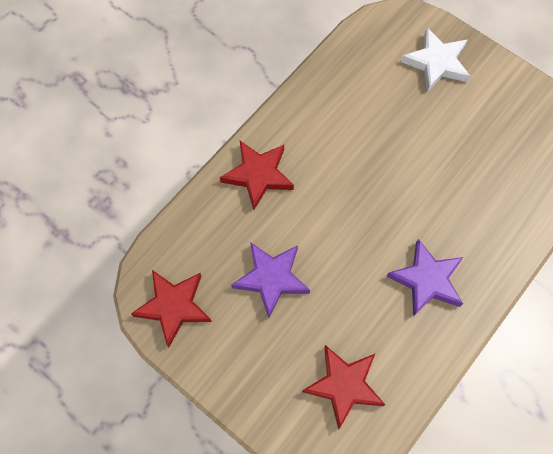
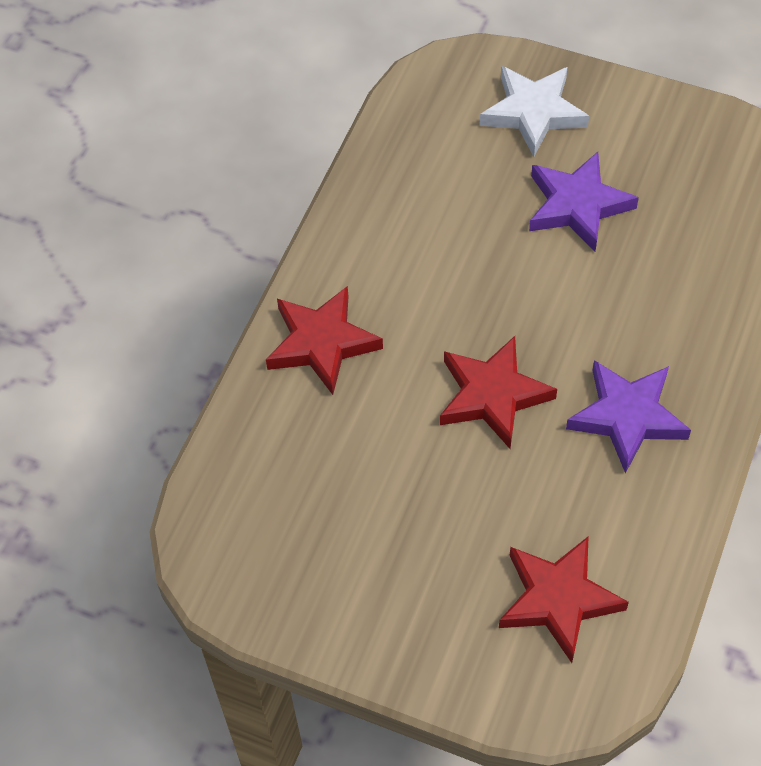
camera: 15 degrees left, 10 degrees down
red star [131,270,212,347] -> red star moved to [440,336,557,449]
purple star [232,242,310,318] -> purple star moved to [529,152,639,252]

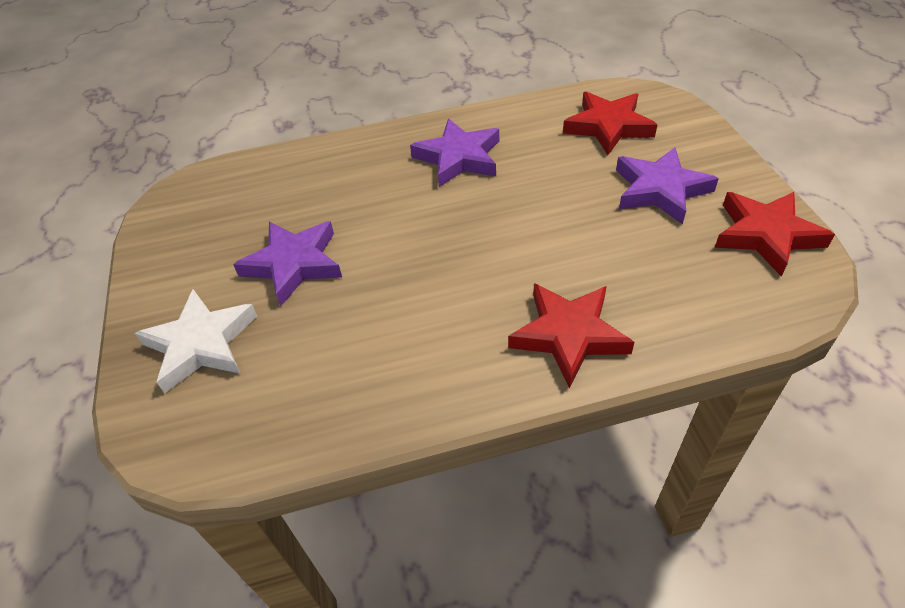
camera: 125 degrees left, 10 degrees down
red star [440,336,557,449] -> red star moved to [715,192,835,276]
none -> purple star [616,147,719,224]

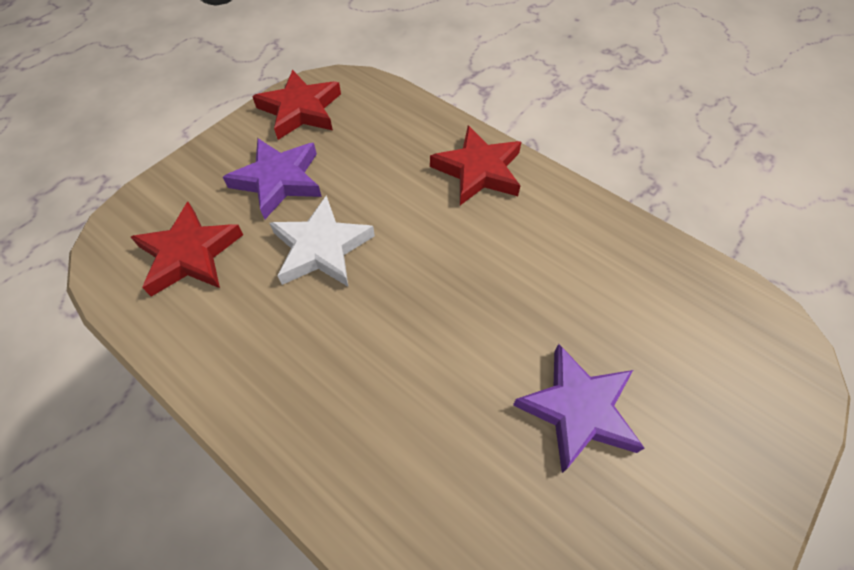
camera: 130 degrees left, 10 degrees up
white star [135,289,257,393] -> white star moved to [269,196,375,287]
purple star [410,119,499,187] -> none

